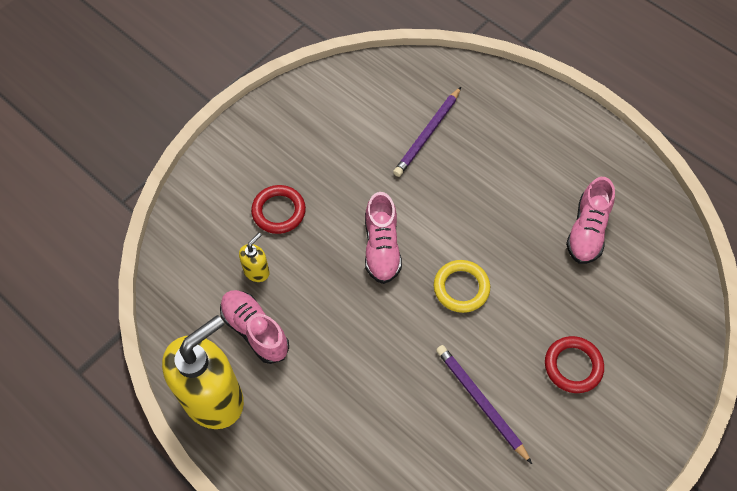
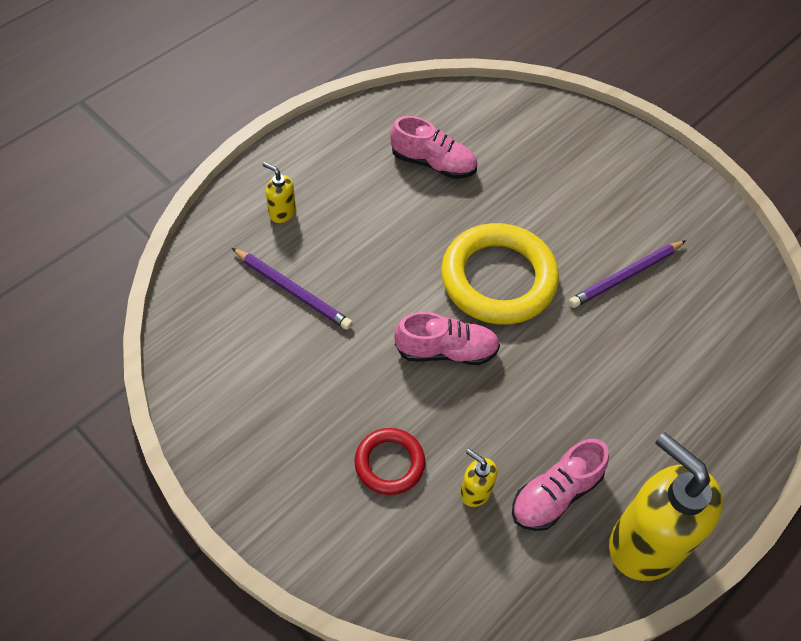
camera: 90 degrees left, 5 degrees down
yellow ring [434,260,490,313] -> yellow ring [441,223,559,325], size x1.89
red ring [545,336,604,393] -> none
none -> yellow soap dispenser [263,162,296,223]

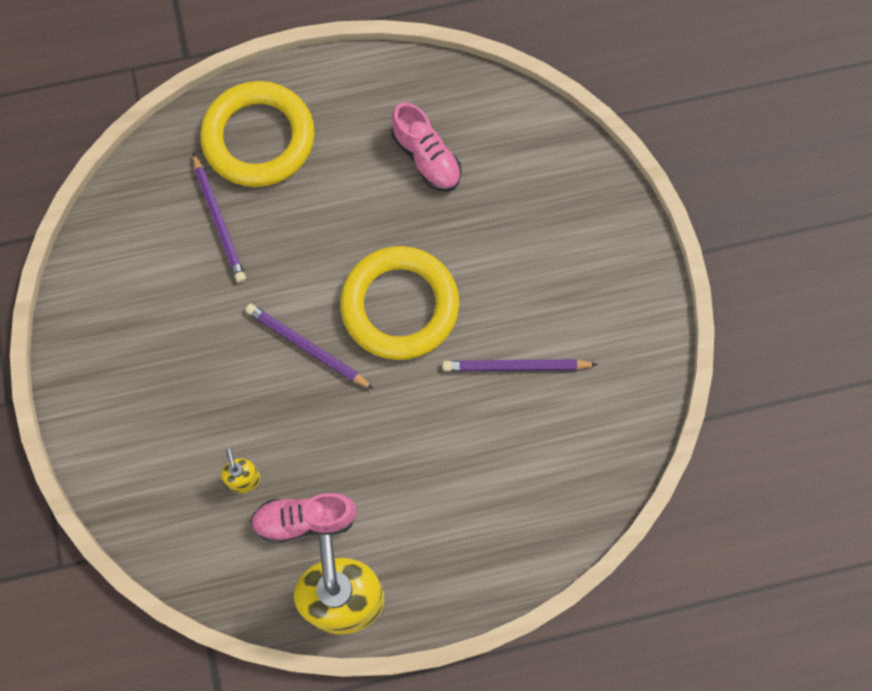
camera: 35 degrees right, 15 degrees up
yellow soap dispenser [263,162,296,223] -> yellow ring [200,81,315,187]
red ring [355,428,425,495] -> none
pink shoe [394,312,500,365] -> purple pencil [245,304,374,389]

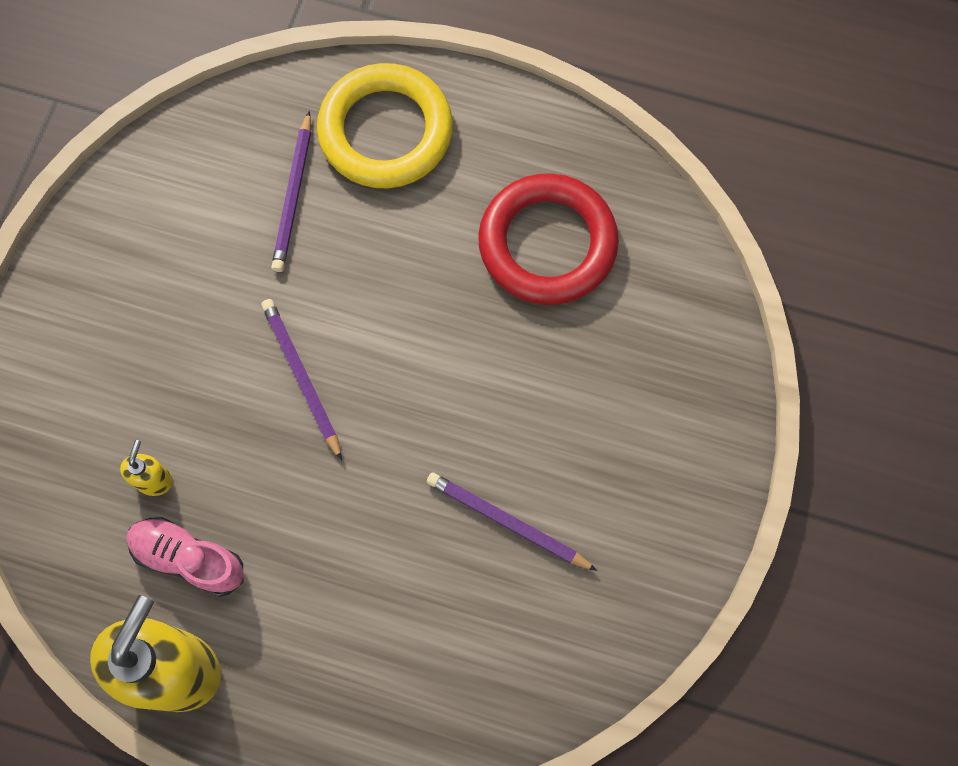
camera: 30 degrees right, 0 degrees up
yellow ring [340,246,459,360] -> none
pink shoe [391,103,461,192] -> red ring [478,173,619,305]

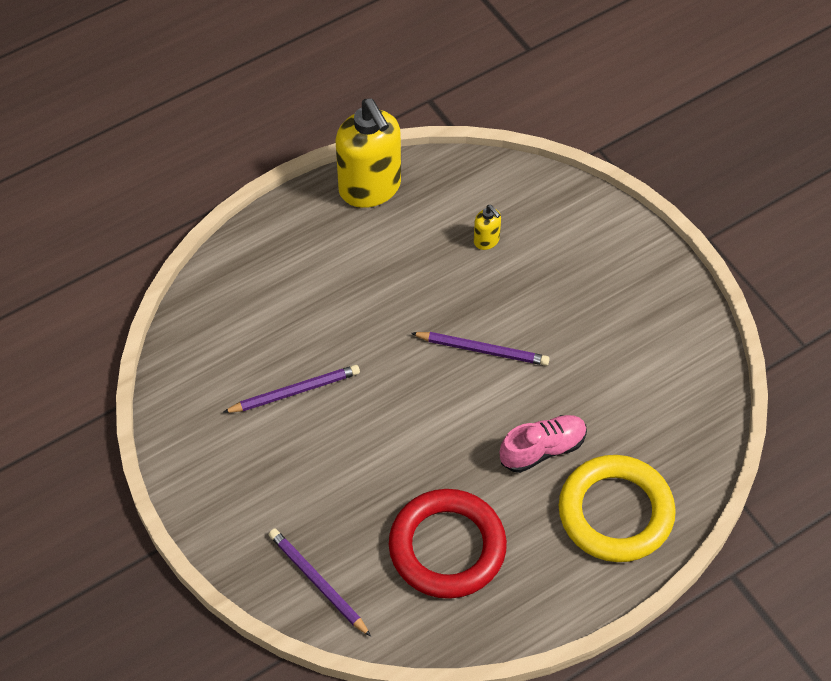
camera: 130 degrees right, 15 degrees down
pink shoe [126,517,244,597] -> pink shoe moved to [500,415,587,473]
purple pencil [271,111,311,272] -> purple pencil moved to [269,529,371,637]

